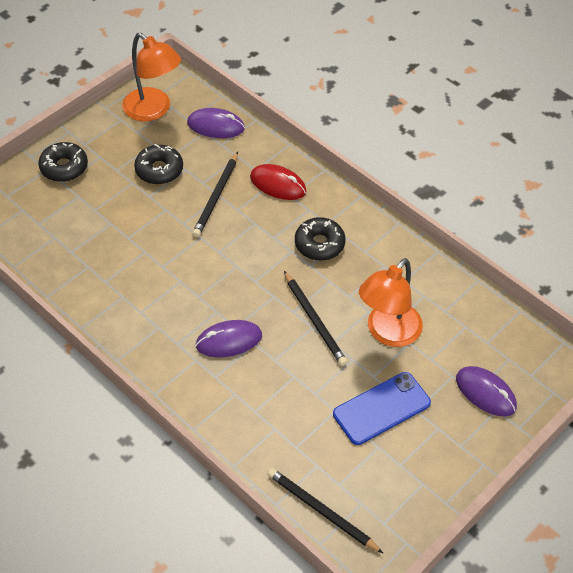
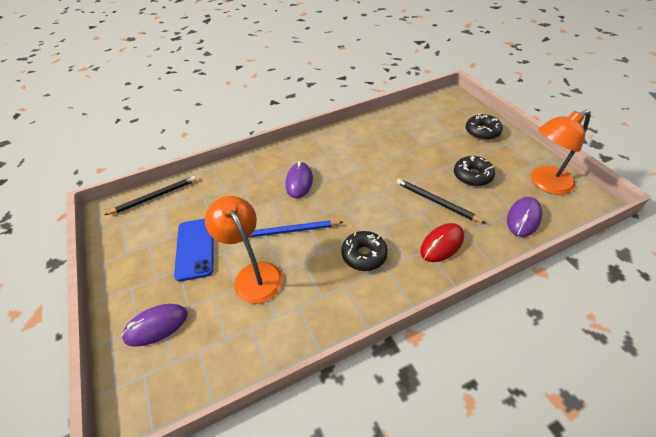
camera: 115 degrees right, 5 degrees down
black pencil [284,271,347,366] -> blue pencil [248,220,343,238]

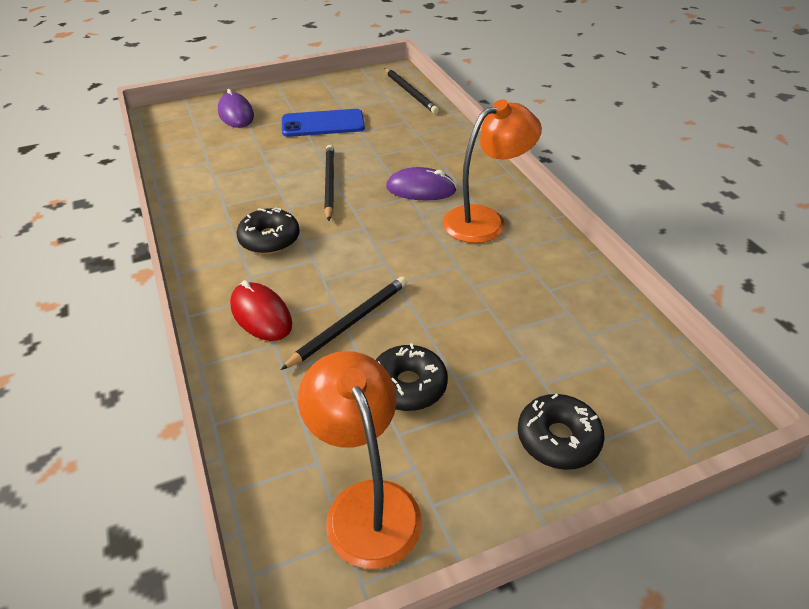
camera: 90 degrees right, 5 degrees down
orange lamp [205,196,283,304] -> orange lamp moved to [443,99,542,243]
blue pencil [248,220,343,238] -> black pencil [324,145,334,221]
purple mouse [507,197,542,237] -> none

